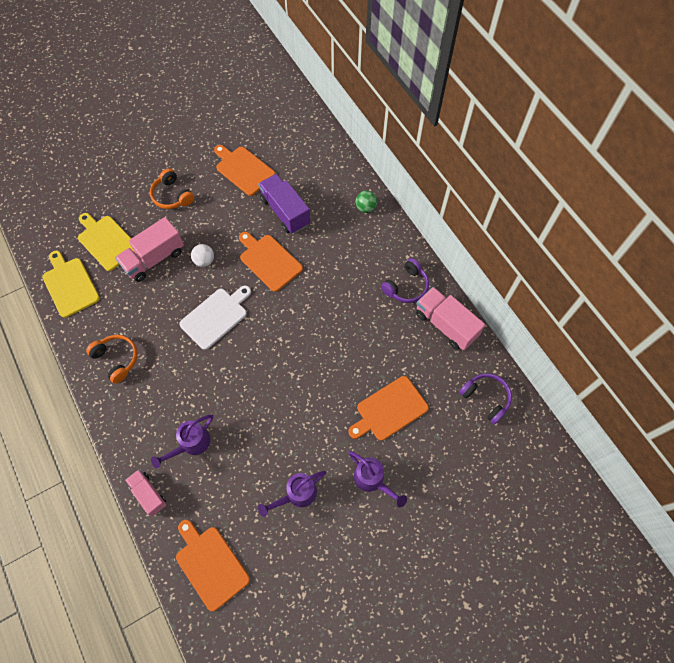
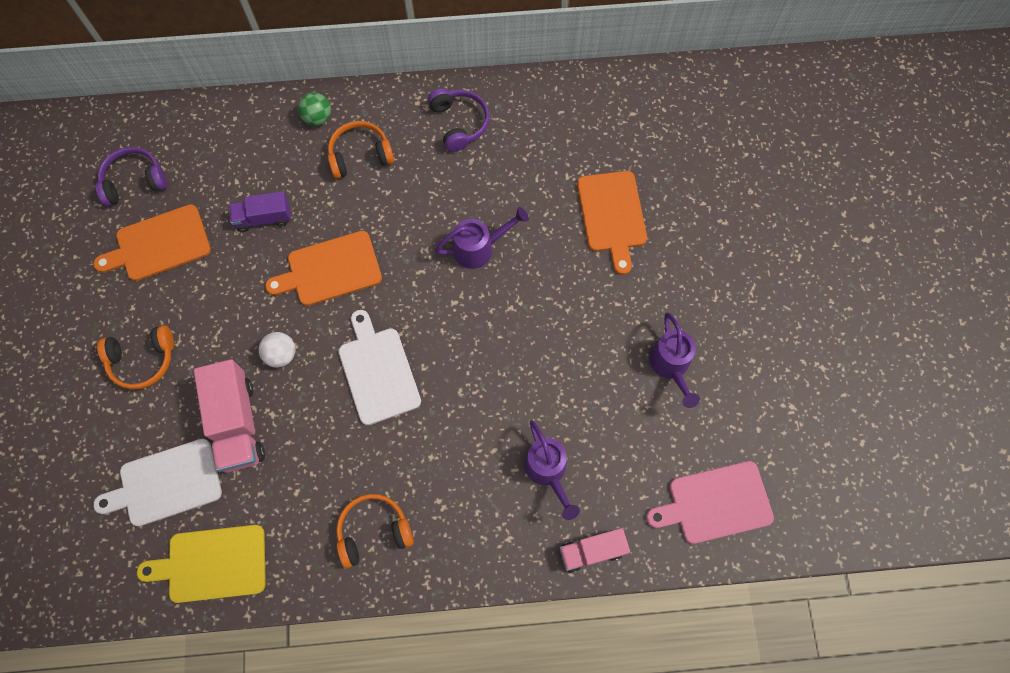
camera: 65 degrees left, 5 degrees up
yellow cutting board [78,213,135,271] -> white cutting board [93,439,222,526]
orange cutting board [176,520,250,611] -> pink cutting board [646,461,774,544]
purple truck [258,174,310,234] -> purple truck [229,191,291,232], size x0.61
purple watering can [348,451,407,507] -> purple watering can moved to [435,207,529,269]
pink truck [416,287,485,351] -> none
purple headphones [459,373,512,424] -> purple headphones moved to [95,147,167,206]
none -> orange headphones [328,121,394,179]

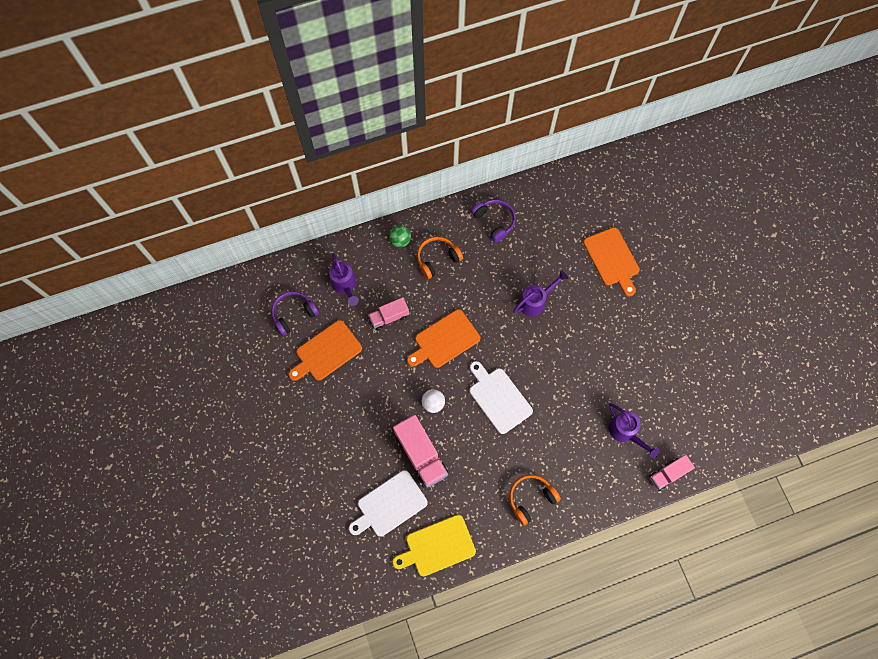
camera: 15 degrees left, 0 degrees up
orange headphones [97,325,174,390] -> none
purple truck [229,191,291,232] -> pink truck [368,297,409,330]
pink cutting board [646,461,774,544] -> none
purple watering can [649,313,700,408] -> purple watering can moved to [329,253,359,306]

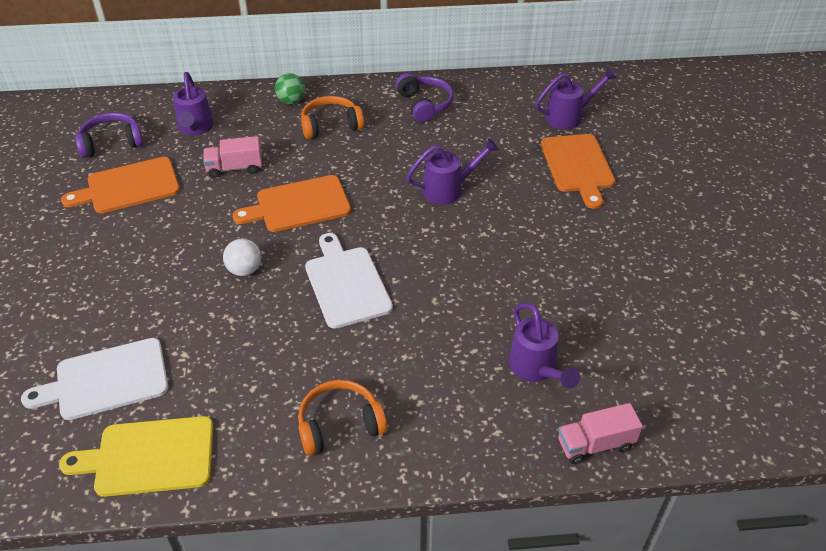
camera: 15 degrees right, 25 degrees down
pink truck [393,415,448,487] -> none
none -> purple watering can [535,67,617,129]

